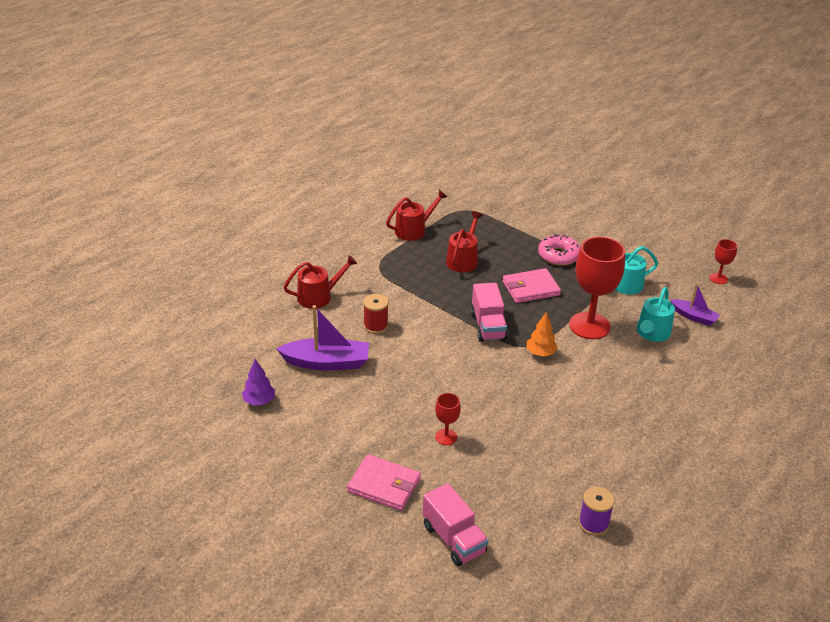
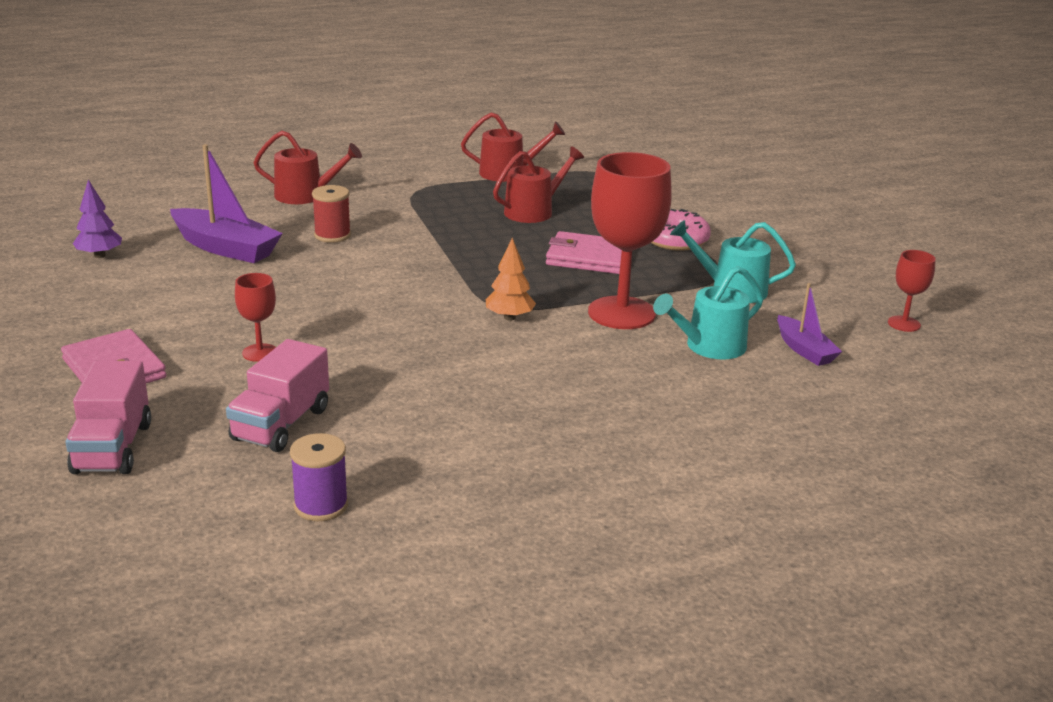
camera: 30 degrees right, 10 degrees down
pink truck [471,283,508,342] -> pink truck moved to [226,339,329,452]

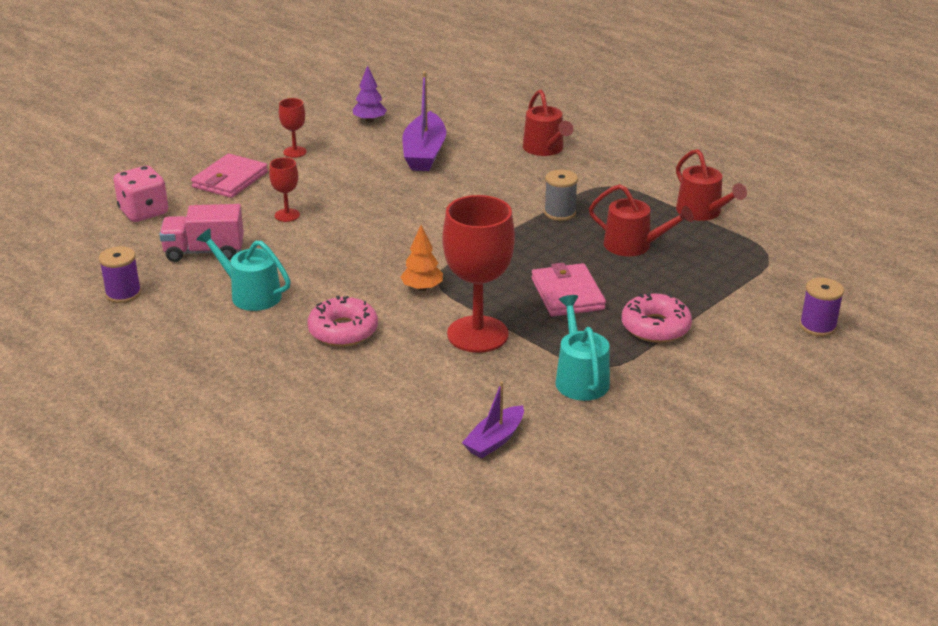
camera: 65 degrees right, 5 degrees up
pink truck [65,361,151,474] -> pink dice [114,166,168,222]
red spool [312,185,351,243] -> none
turquoise watering can [653,266,764,360] -> turquoise watering can moved to [196,228,291,311]
red goblet [888,250,936,332] -> red goblet moved to [279,98,307,158]
none -> pink donut [307,295,378,346]
none -> grey spool [544,170,578,221]
none -> purple spool [800,278,844,337]

